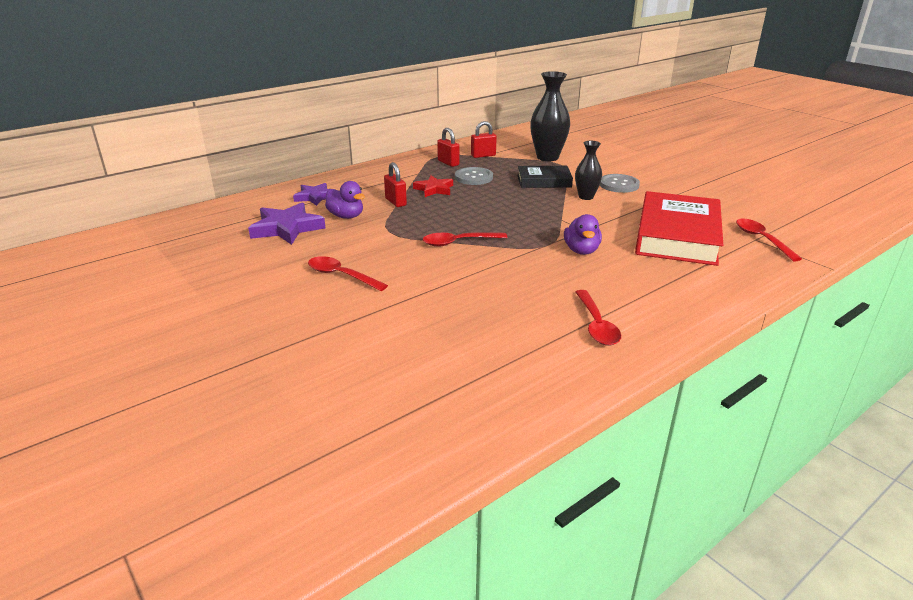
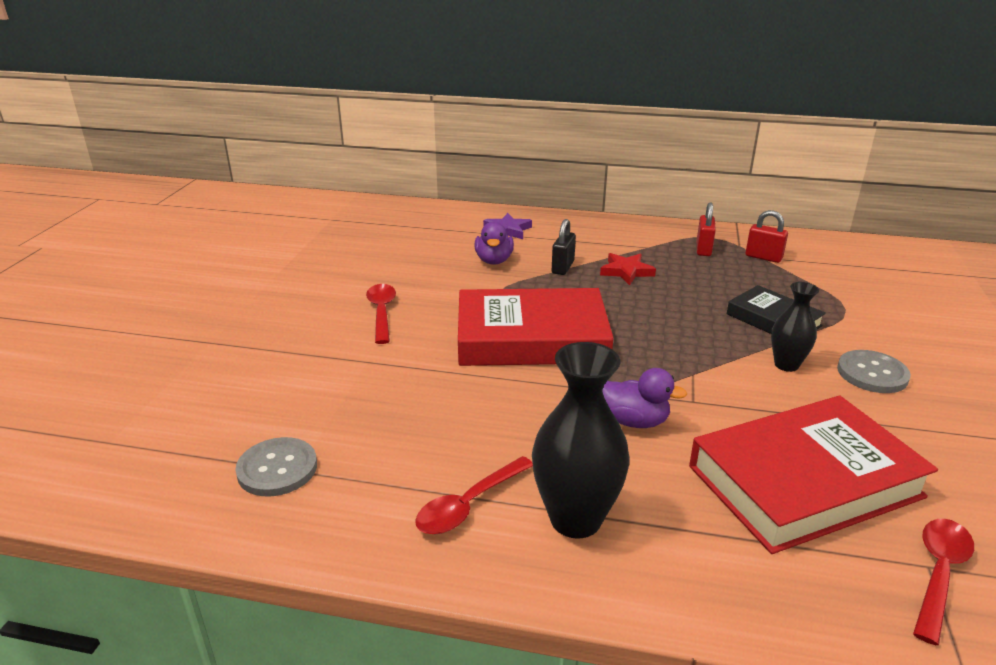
camera: 50 degrees right, 0 degrees up
purple star [248,202,325,245] -> none
red padlock [384,162,407,207] -> black padlock [552,219,576,275]
red spoon [423,232,508,247] -> red book [458,288,614,366]
grey button [455,167,493,185] -> grey button moved to [235,437,317,496]
black vase [530,71,570,161] -> black vase moved to [532,342,629,539]
purple duck [564,214,602,255] -> purple duck turned 120 degrees counterclockwise [602,368,687,428]

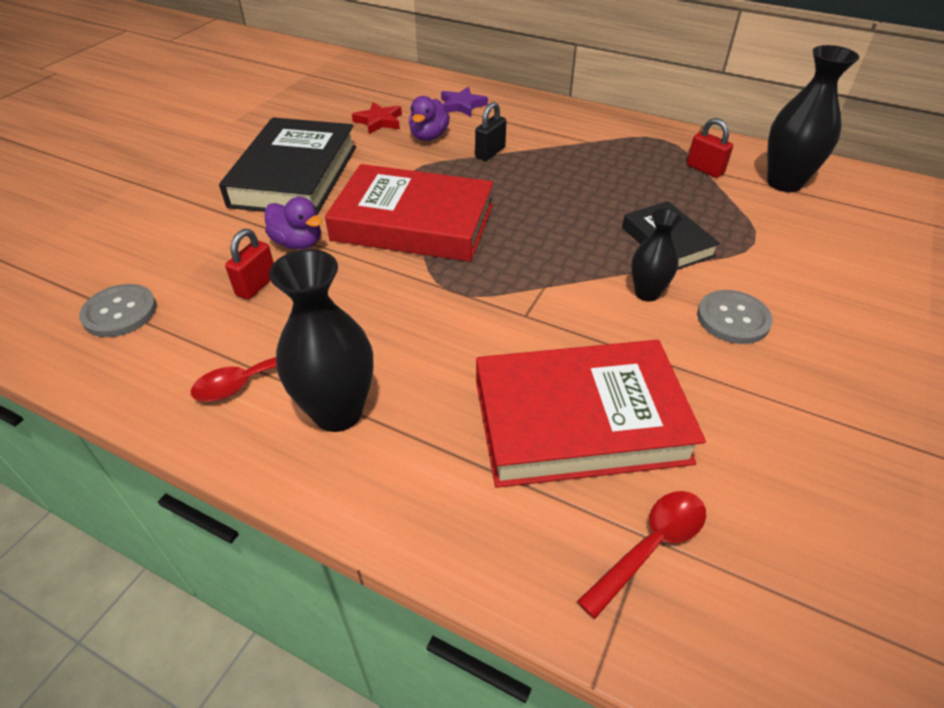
camera: 15 degrees right, 15 degrees up
red spoon [366,284,396,344] -> black book [219,117,356,216]
red star [600,253,656,285] -> red star moved to [352,102,402,134]
purple duck [602,368,687,428] -> purple duck moved to [265,197,322,249]
red padlock [697,202,716,256] -> red padlock moved to [225,229,274,300]
none -> black vase [767,45,859,192]

